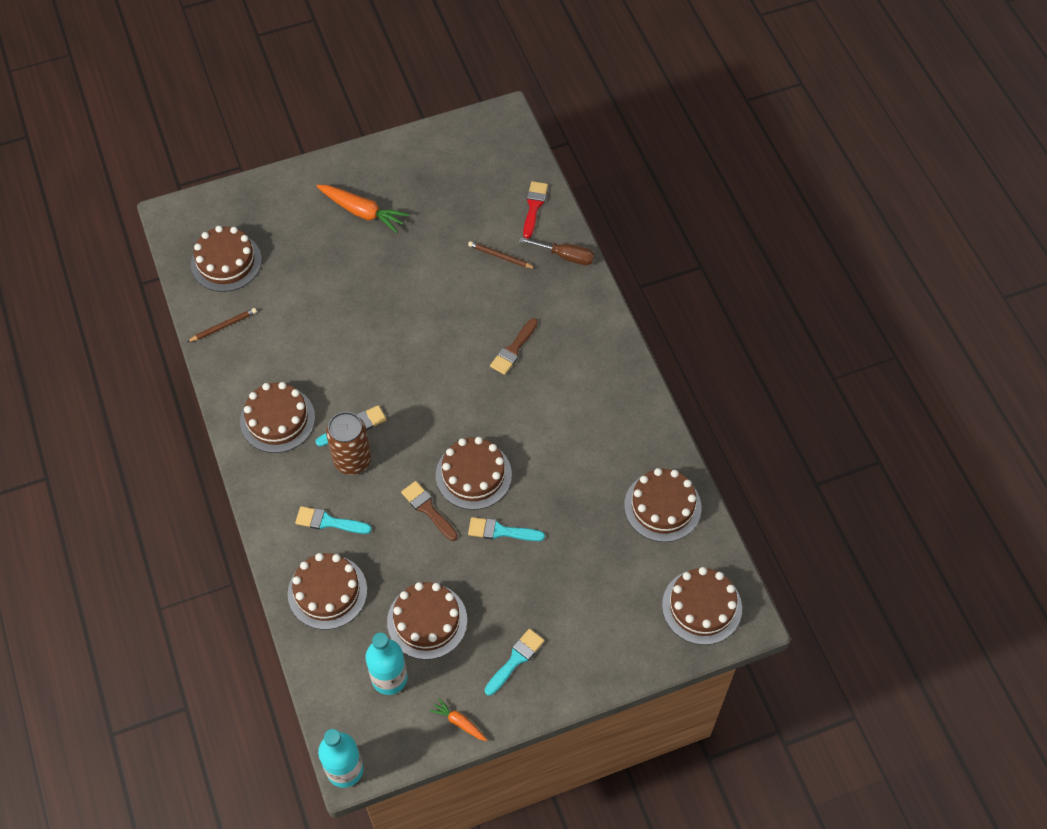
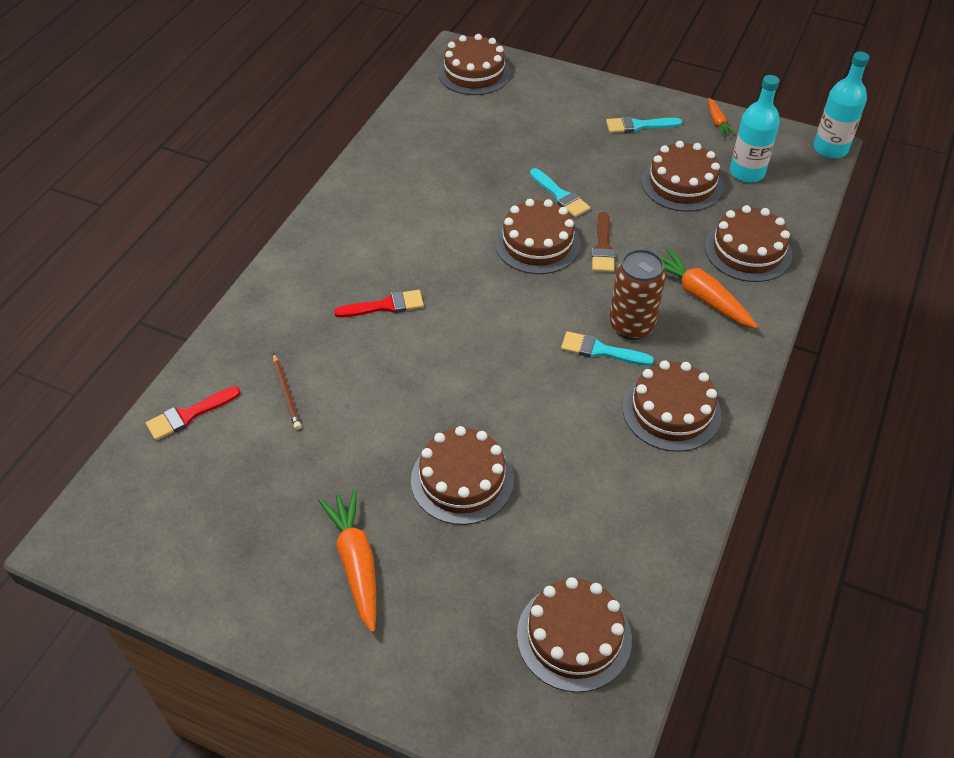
camera: 135 degrees left, 10 degrees down
brown pencil [187,308,257,342] -> none
turquoise brush [295,506,372,534] -> orange carrot [659,247,758,328]
brown brush [490,318,538,375] -> red brush [334,290,424,317]
brown screwdriver [519,237,595,265] -> none
brown cake [624,468,701,542] -> brown cake moved to [411,426,514,525]

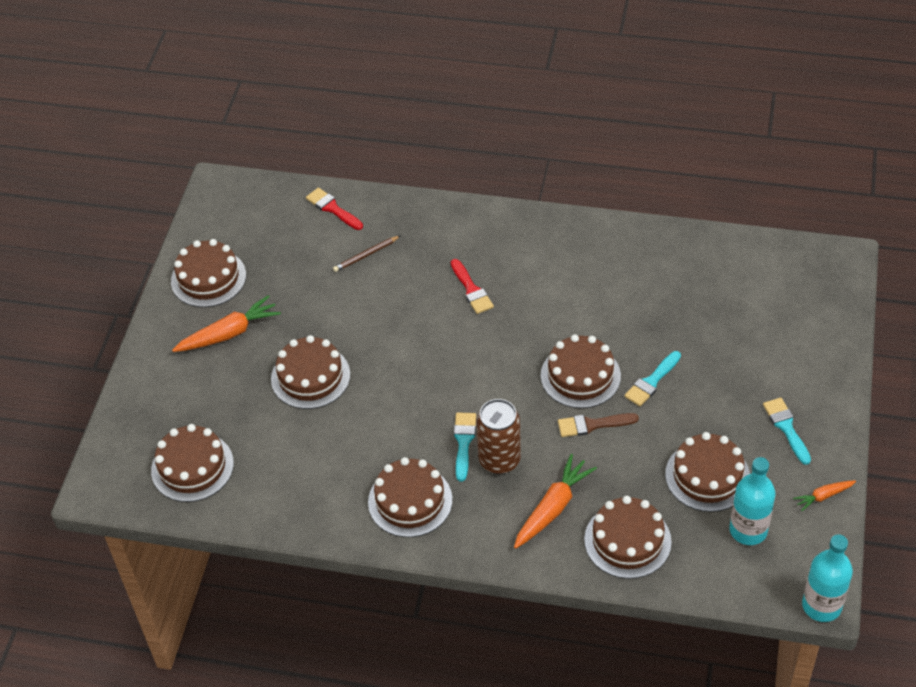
camera: 80 degrees right, 0 degrees up
brown cake [438,34,511,95] -> brown cake moved to [171,239,246,307]

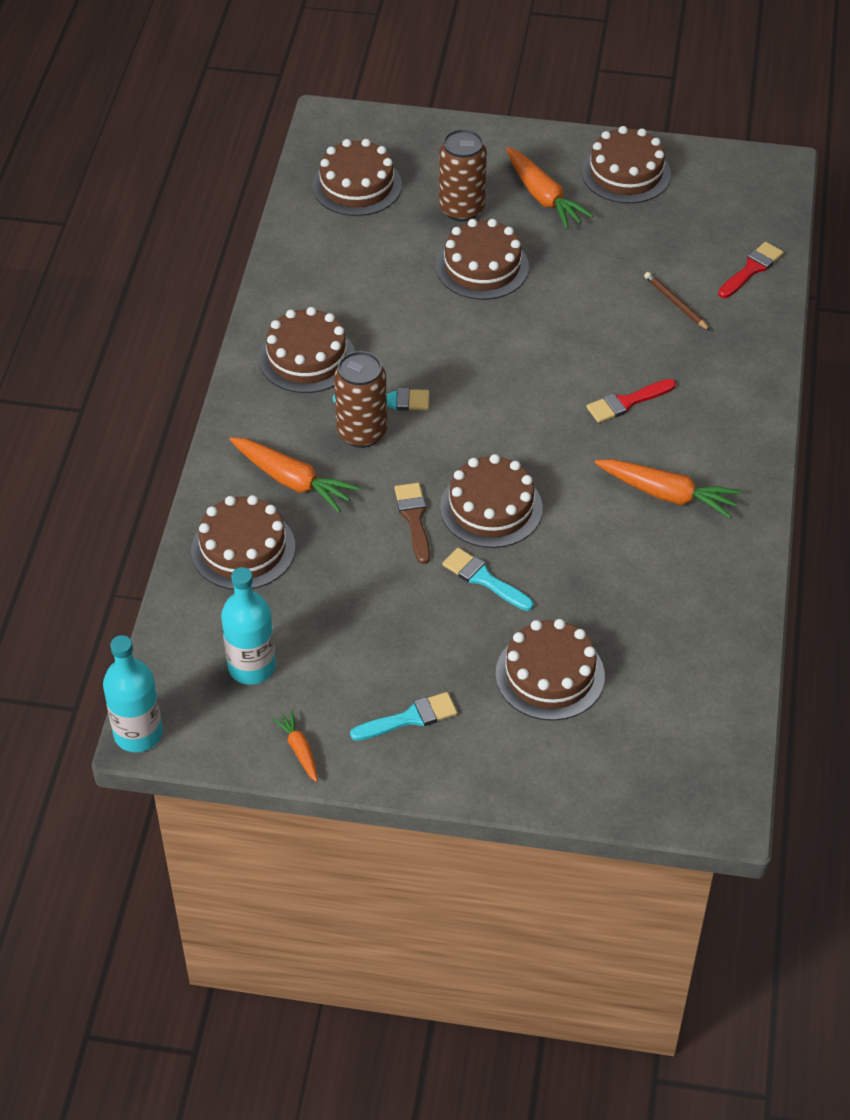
camera: 85 degrees right, 0 degrees up
brown cake [665,432,750,512] -> brown cake moved to [496,619,605,721]
none -> brown can [439,129,487,222]
none -> orange carrot [595,459,741,519]

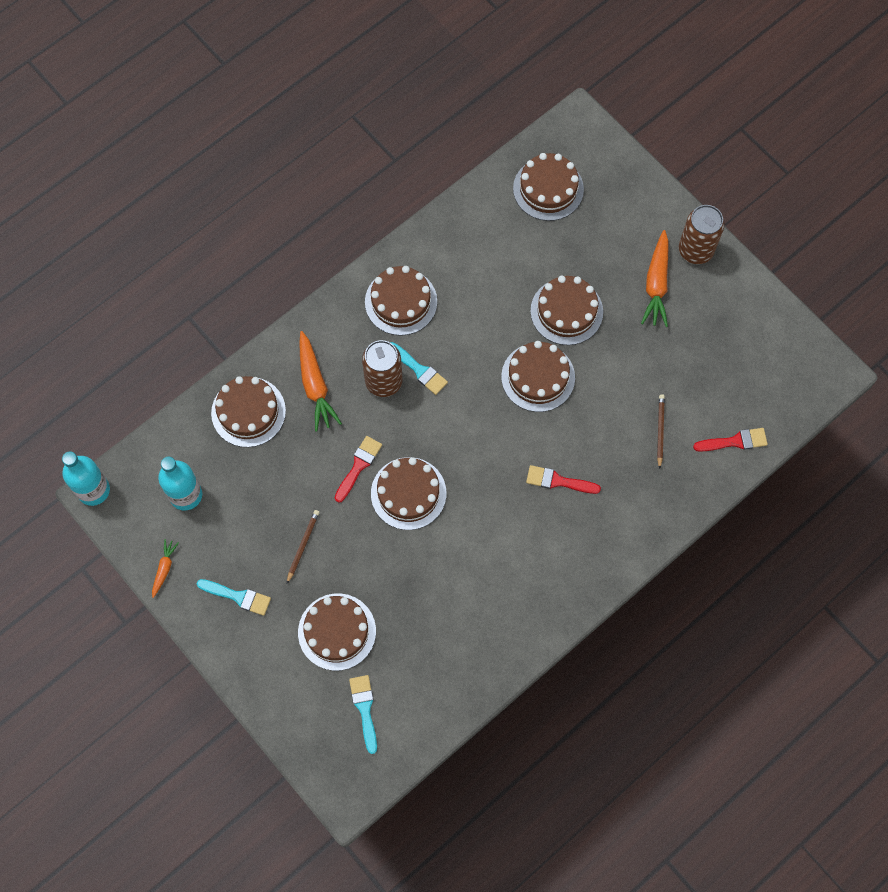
camera: 40 degrees right, 20 degrees up
brown brush [395,483,430,564] -> red brush [335,436,382,503]
brown can [439,129,487,222] -> brown can moved to [679,205,725,264]
turquoise brush [442,548,533,611] -> turquoise brush moved to [349,675,377,754]
brown cake [582,126,671,204] -> brown cake moved to [501,341,575,412]
orange carrot [595,459,741,519] -> none
none -> brown pencil [287,510,320,583]

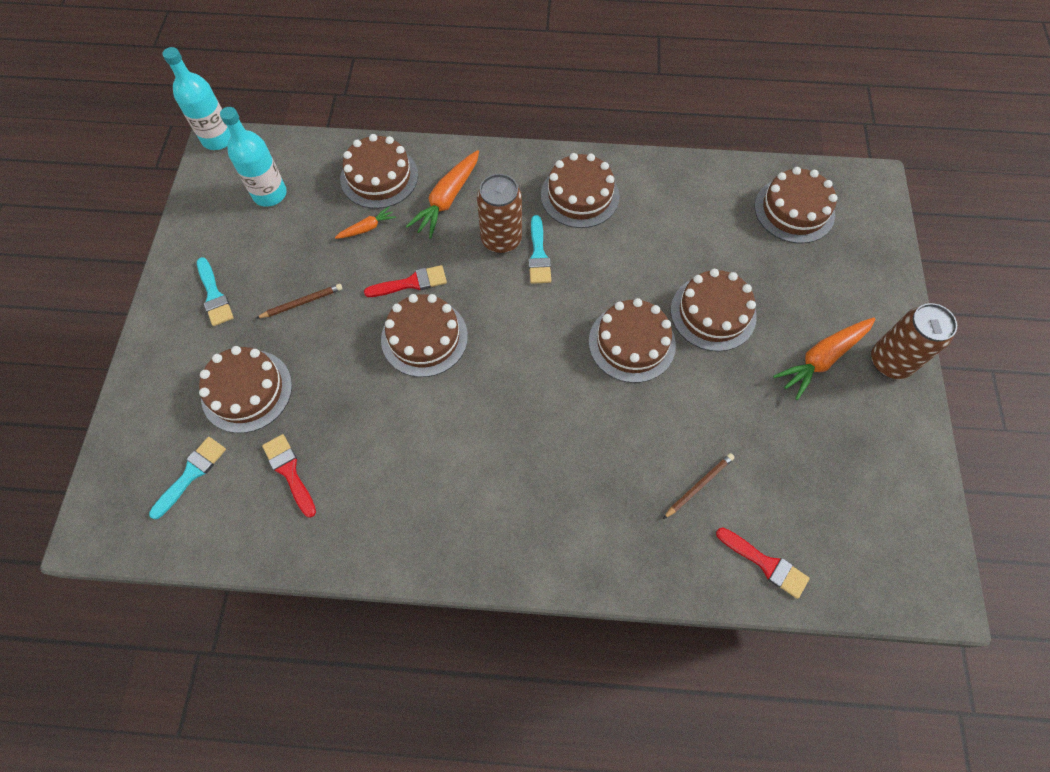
camera: 45 degrees right, 5 degrees down
orange carrot [152,539,179,598] -> orange carrot moved to [335,206,396,239]
red brush [526,465,601,494] -> red brush moved to [262,434,316,518]

